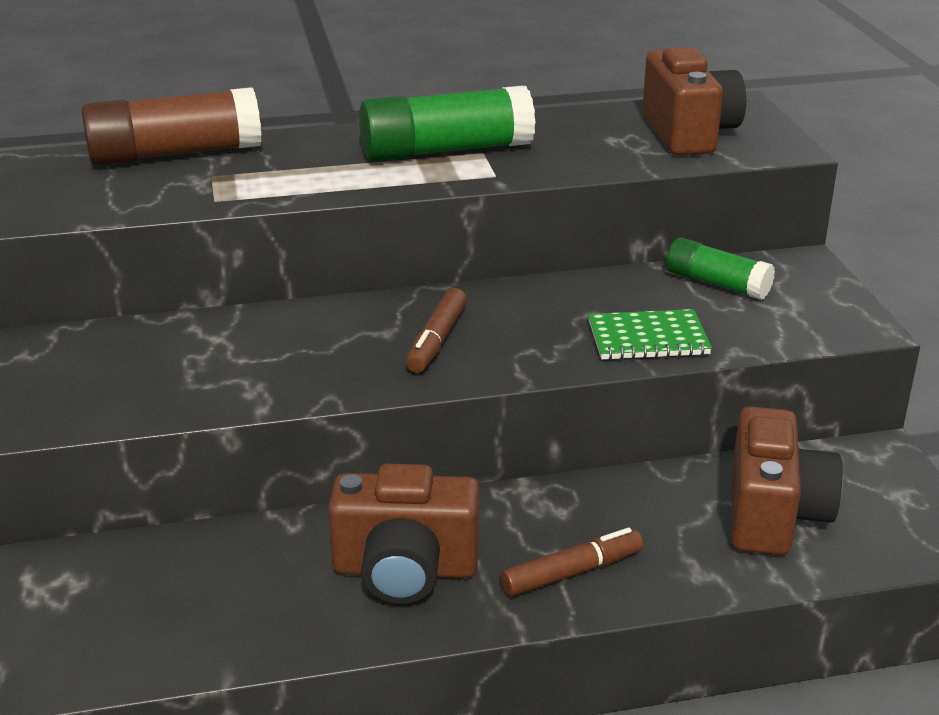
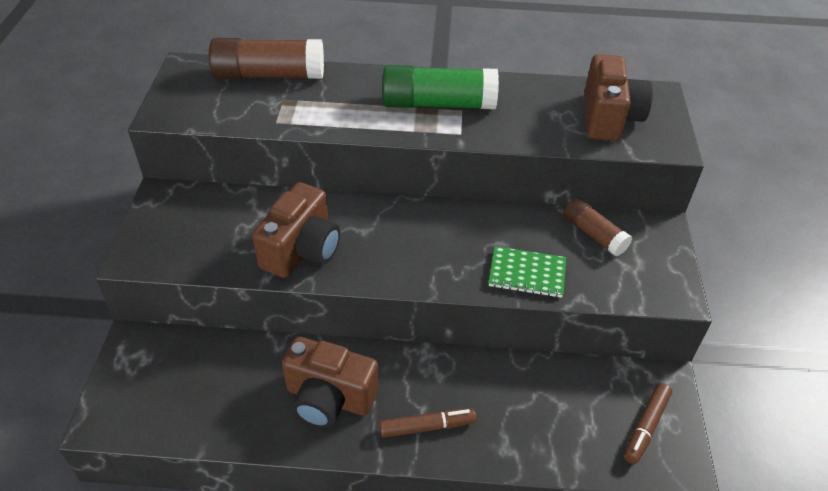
camera: 15 degrees right, 15 degrees up
brown marker [406,288,467,373] -> brown marker moved to [624,383,672,464]
green glue stick [666,237,775,300] -> brown glue stick [563,197,632,256]
brown camera [731,406,843,555] -> brown camera moved to [252,182,340,278]

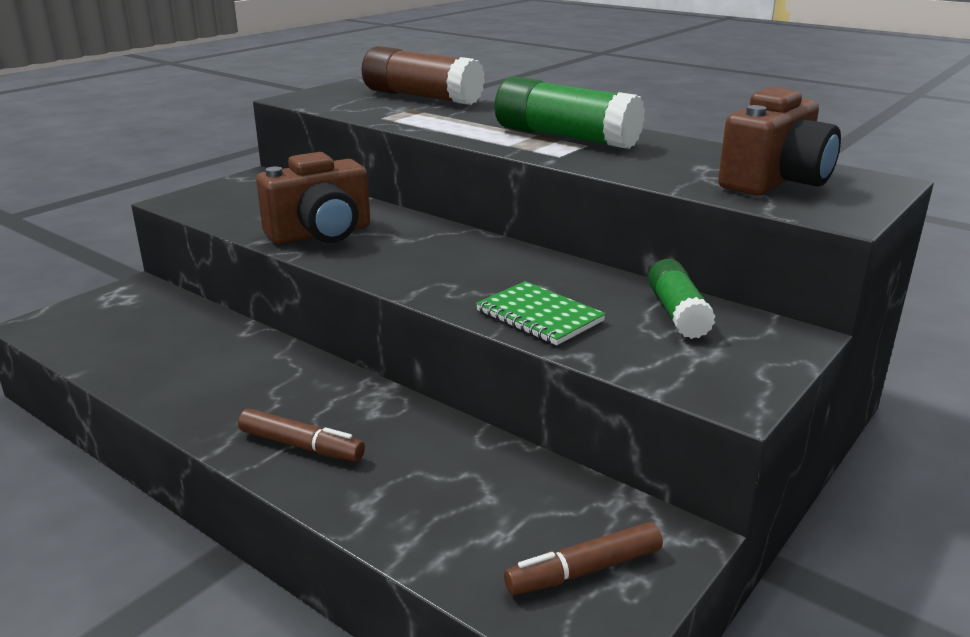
camera: 35 degrees right, 20 degrees down
brown camera [282,337,379,428] -> none
brown glue stick [563,197,632,256] -> green glue stick [648,259,715,339]

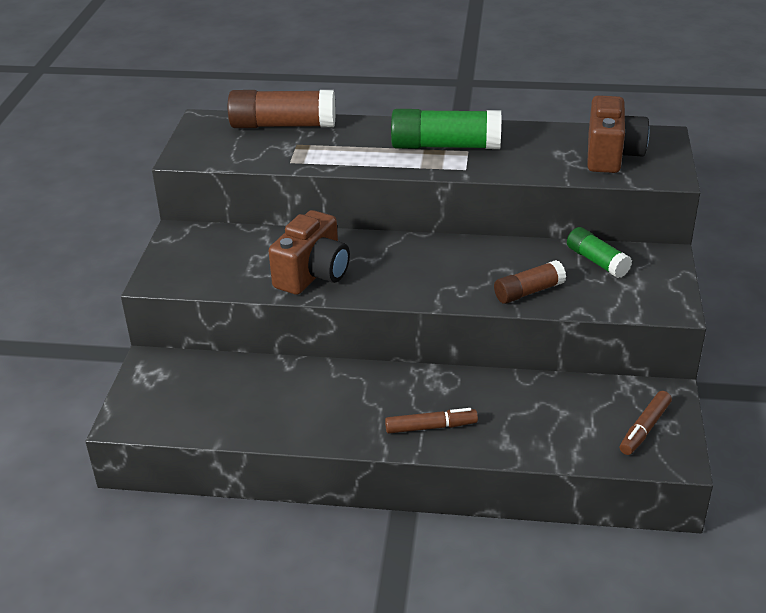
camera: 30 degrees left, 10 degrees up
green notebook [476,281,606,345] -> brown glue stick [494,260,566,304]

